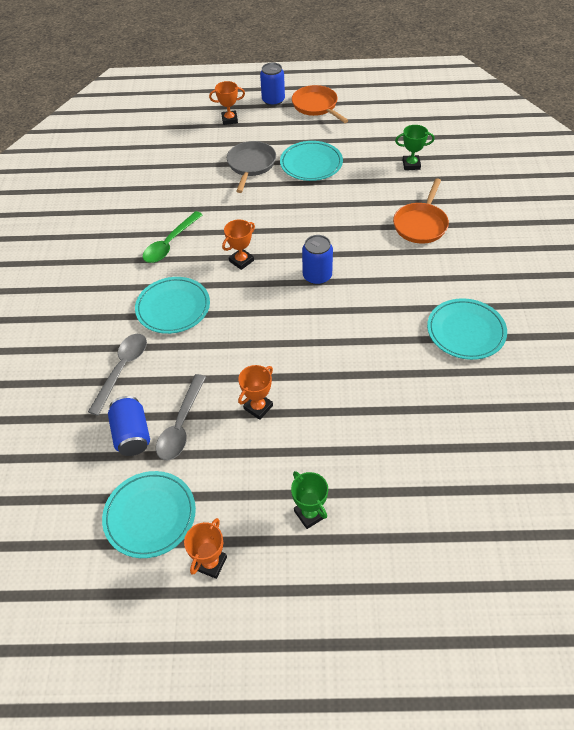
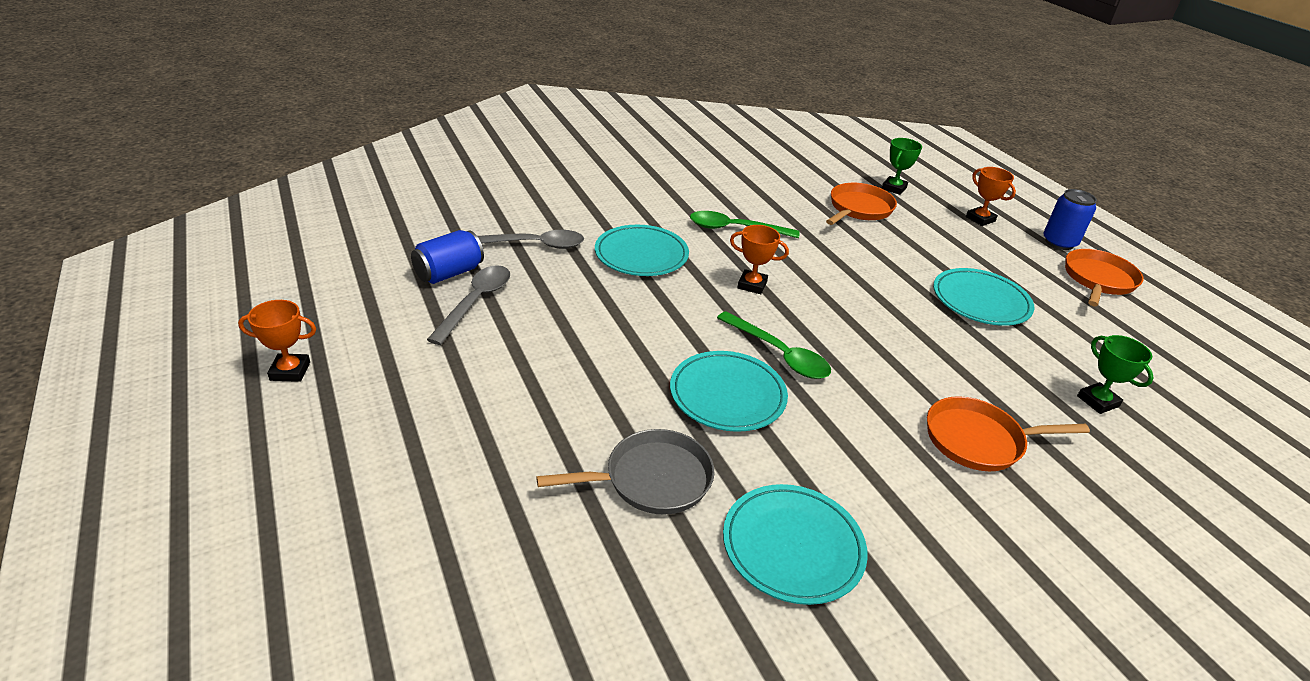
camera: 60 degrees right, 15 degrees down
turquoise plate [102,471,196,558] -> turquoise plate moved to [670,351,788,432]
grey spoon [156,374,206,460] -> grey spoon turned 120 degrees clockwise [427,265,510,345]
grey pan [227,141,276,193] -> grey pan moved to [536,429,714,515]
orange trophy [238,365,273,420] -> none
green trophy [291,471,328,529] -> green trophy moved to [882,138,922,195]
blue can [302,235,333,285] -> green spoon [717,311,831,379]
none -> orange pan [826,183,897,225]

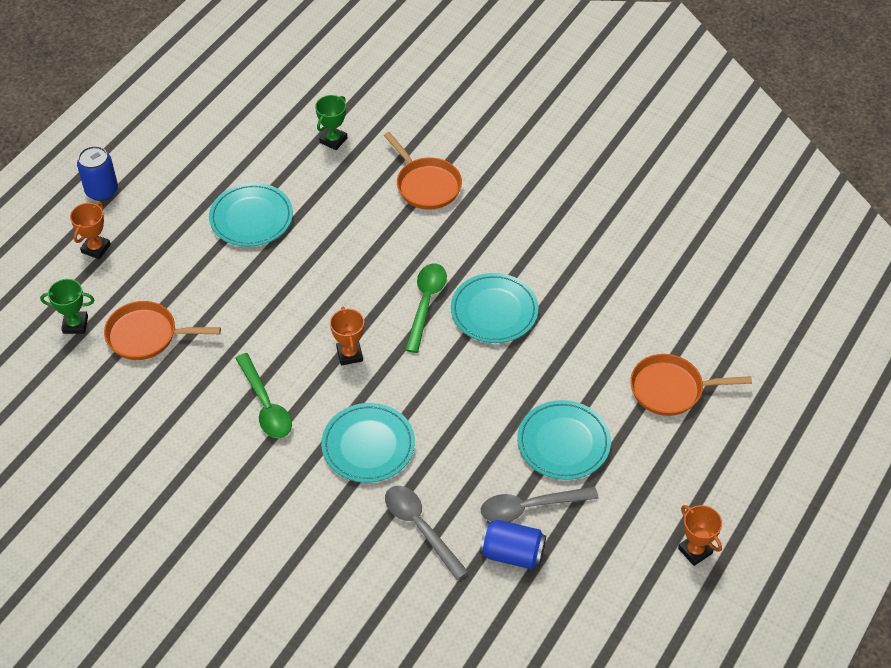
camera: 120 degrees left, 15 degrees up
grey pan [536,429,714,515] -> none
turquoise plate [723,484,868,605] -> turquoise plate moved to [517,400,611,480]
orange pan [1065,249,1144,306] -> orange pan moved to [630,354,752,416]

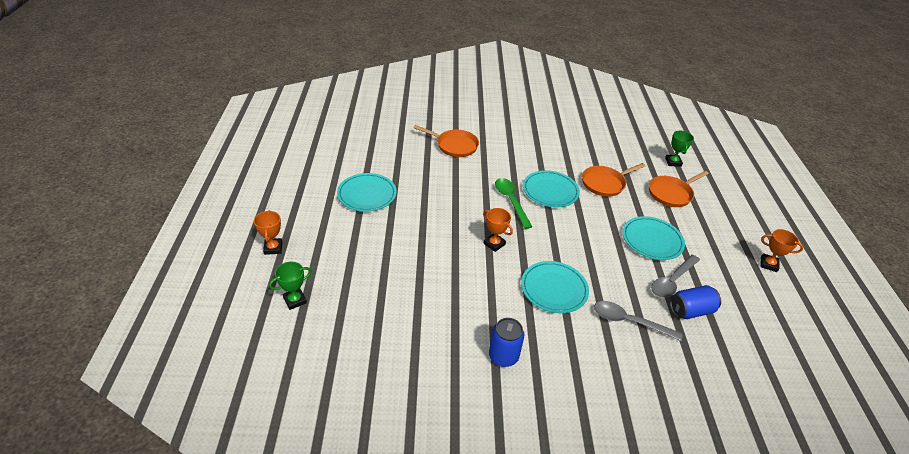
camera: 35 degrees left, 10 degrees down
blue can [77,146,118,201] -> blue can moved to [489,318,524,367]
orange pan [104,301,221,360] -> orange pan moved to [582,163,646,197]
green spoon [235,353,292,438] -> none
green trophy [315,95,347,150] -> green trophy moved to [665,131,694,167]

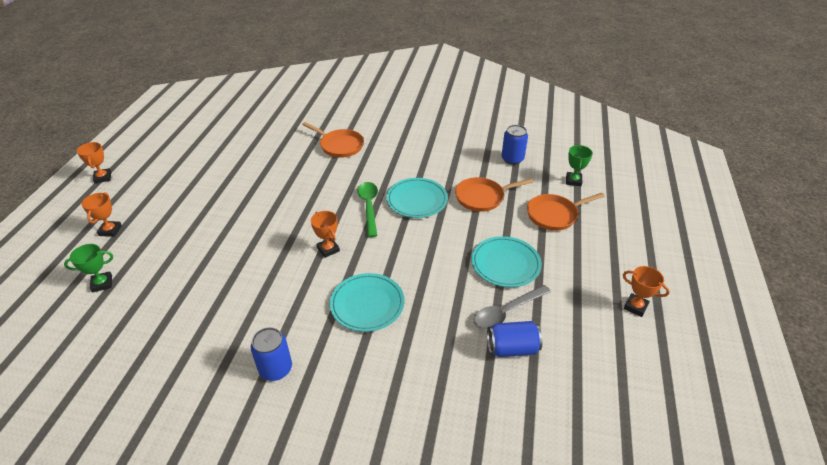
camera: 15 degrees right, 0 degrees up
turquoise plate [337,173,397,212] -> none
grey spoon [594,301,683,341] -> none
none -> orange trophy [77,142,111,183]
none -> blue can [501,125,528,165]

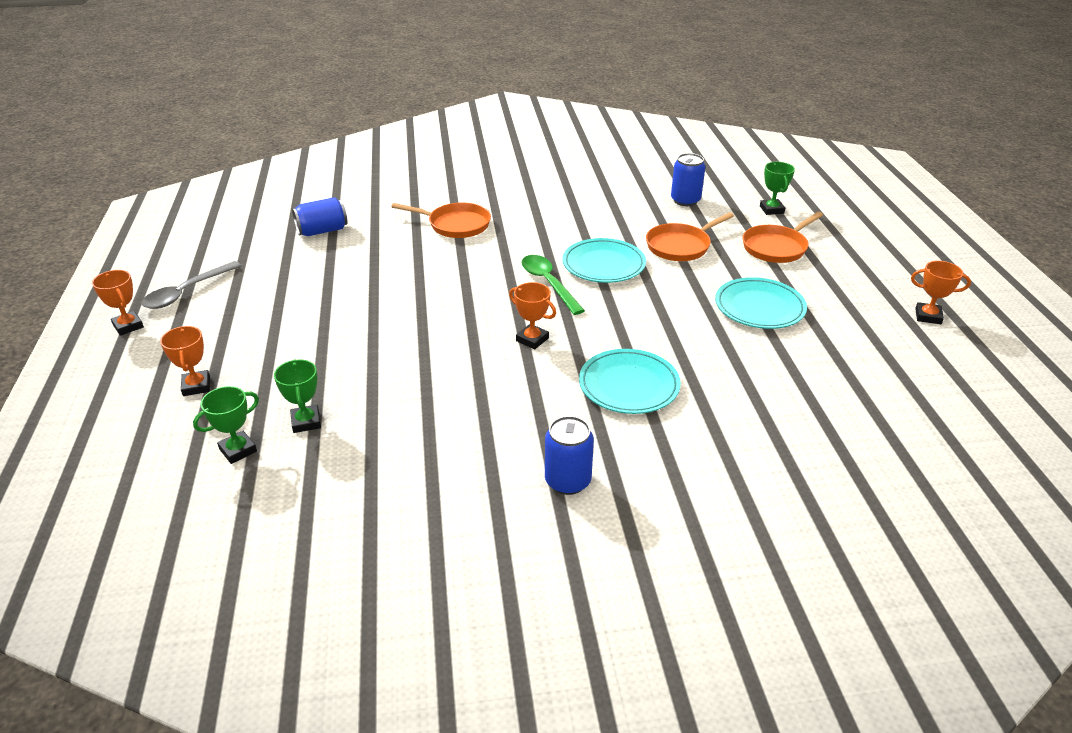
camera: 20 degrees left, 5 degrees down
grey spoon [474,285,551,329] -> grey spoon moved to [142,261,241,309]
blue can [487,321,542,357] -> blue can moved to [292,197,348,236]
none -> green trophy [274,360,321,433]

